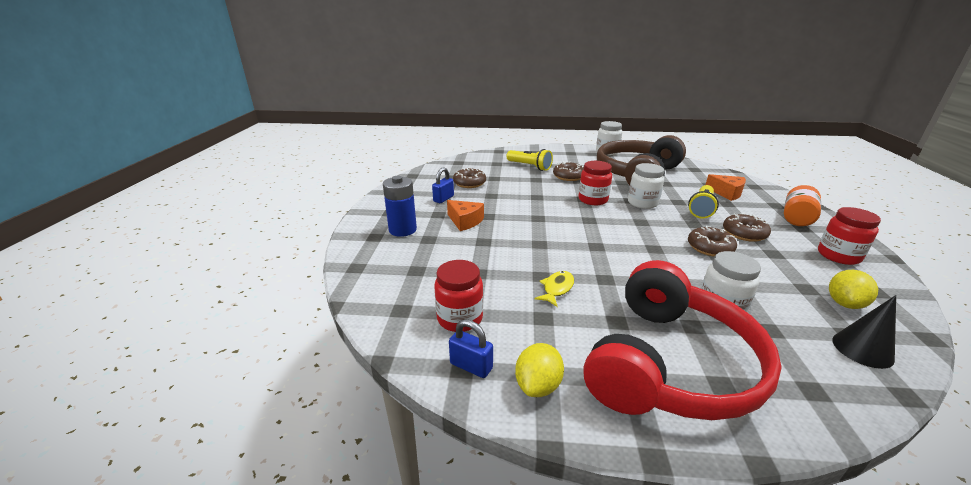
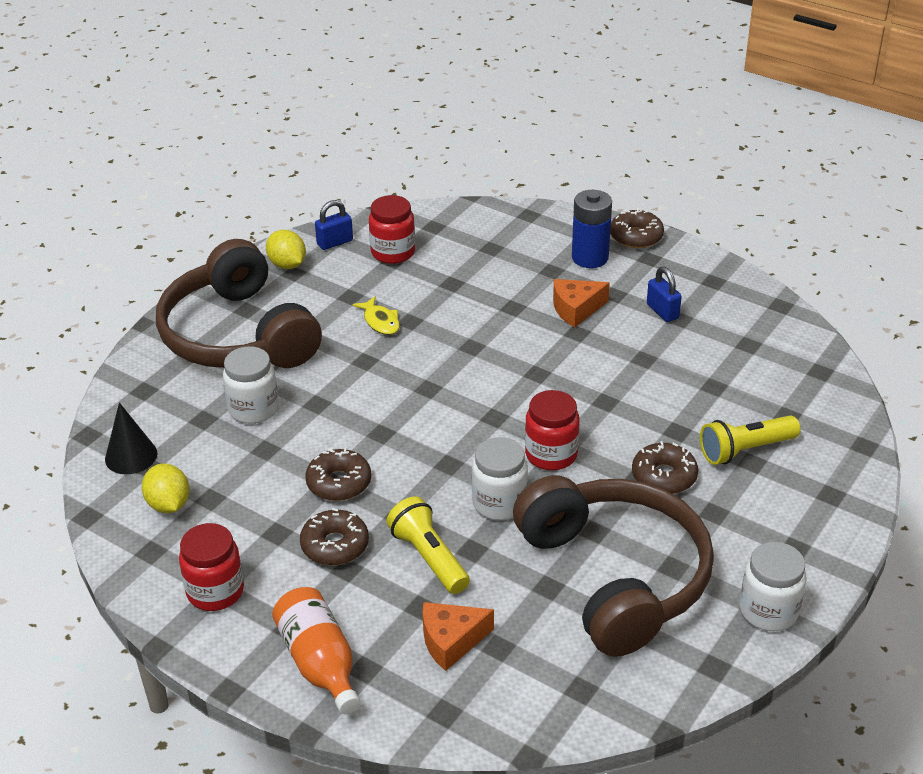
camera: 120 degrees right, 10 degrees up
brown donut [453,168,486,188] -> brown donut moved to [610,208,664,248]
red headphones [584,260,782,420] -> brown headphones [156,239,322,368]

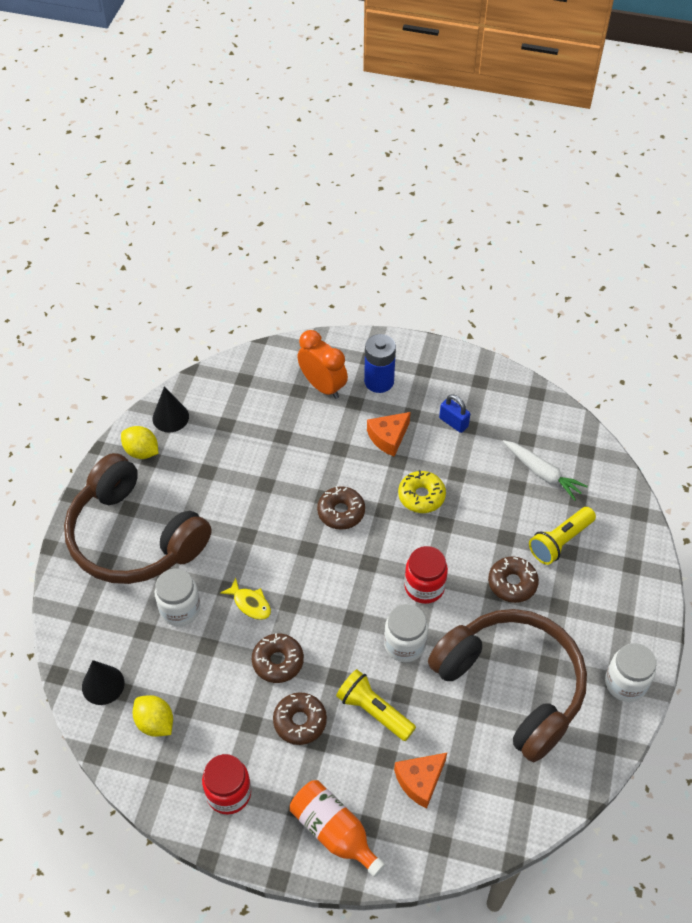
camera: 20 degrees left, 15 degrees up
blue padlock [315,200,353,250] -> black cone [152,386,189,432]
yellow fish [352,296,400,335] -> yellow fish moved to [220,578,271,620]
red jar [369,195,415,264] -> none
brown donut [610,208,664,248] -> brown donut moved to [317,486,365,530]
none -> orange clock [297,330,348,399]
none -> yellow donut [398,470,446,513]
none -> white carrot [503,440,588,501]

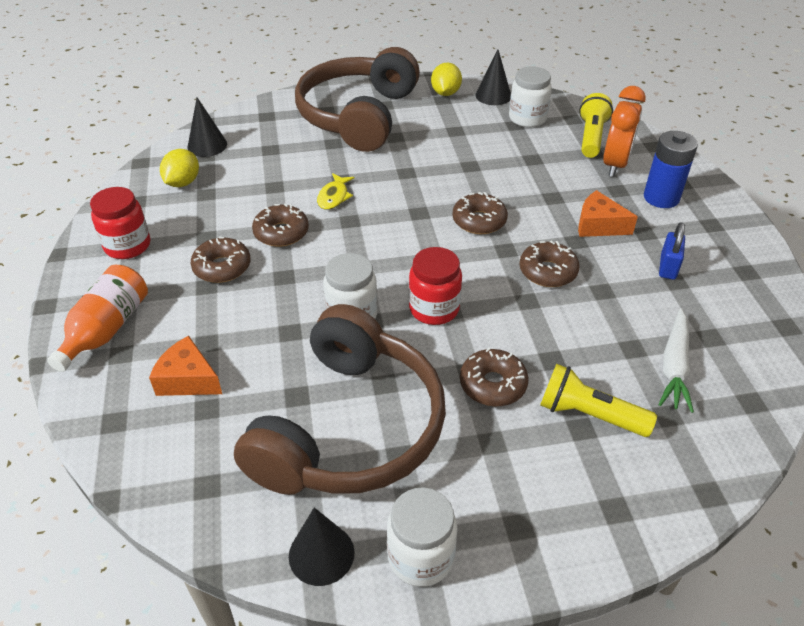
camera: 65 degrees right, 10 degrees down
white jar [155,569,201,626] -> white jar moved to [509,67,552,127]
yellow flashlight [336,669,416,741] -> yellow flashlight moved to [579,93,613,158]
yellow donut [398,470,446,513] -> brown donut [520,241,580,287]
none -> black cone [289,507,354,586]

